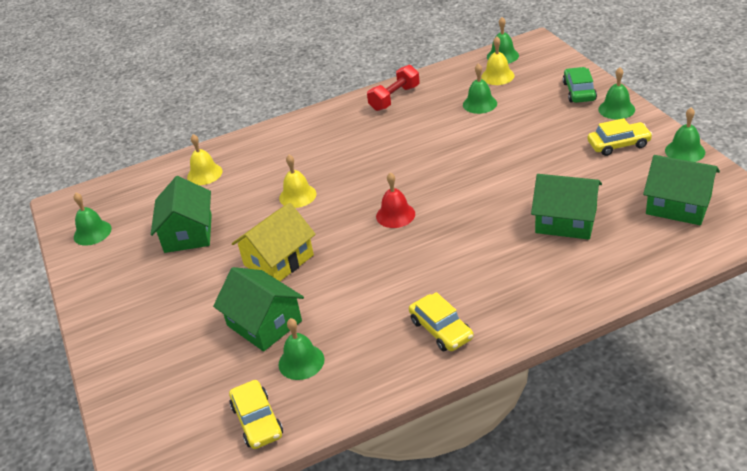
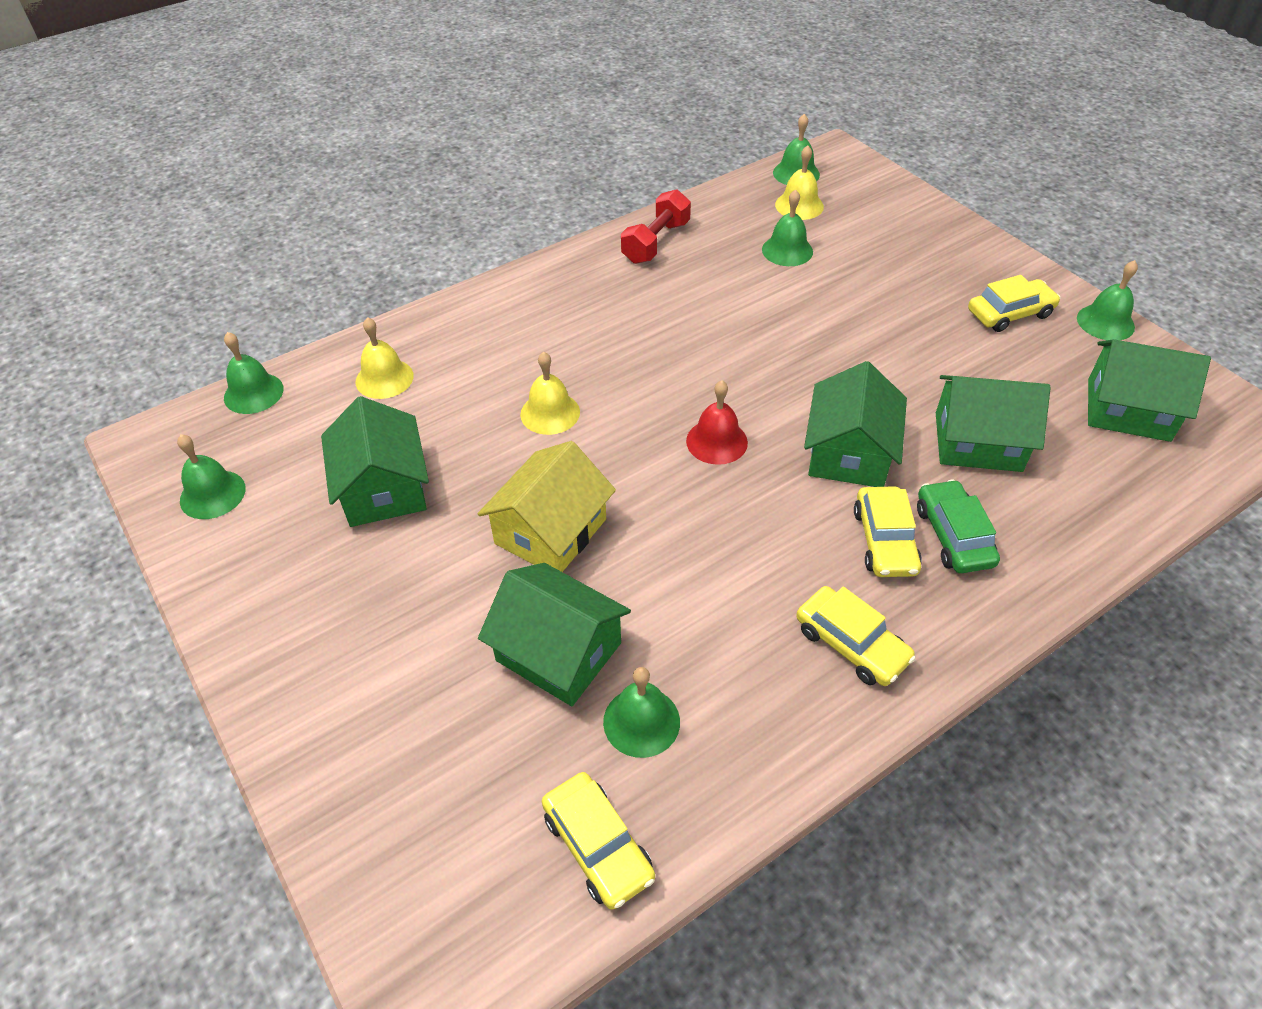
camera: 15 degrees left, 10 degrees up
green car [563,67,597,103] -> green car moved to [917,480,1000,573]
green bell [598,67,635,119] -> green bell moved to [224,332,283,414]
none -> green house [804,361,907,487]
none -> yellow car [854,486,922,577]

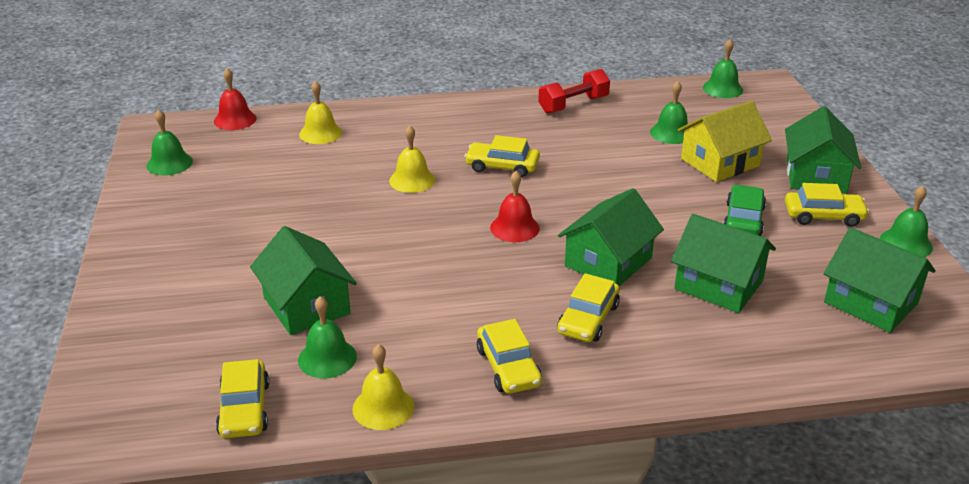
camera: 25 degrees right, 15 degrees down
green bell [224,332,283,414] -> red bell [214,68,257,130]
green house [321,396,429,527] -> green house moved to [785,106,861,194]
yellow house [477,441,616,572] -> yellow house moved to [677,101,772,182]
yellow bell [775,145,824,220] -> yellow bell moved to [352,344,414,430]
green car [917,480,1000,573] -> green car moved to [723,185,766,236]
none -> yellow car [464,135,540,177]

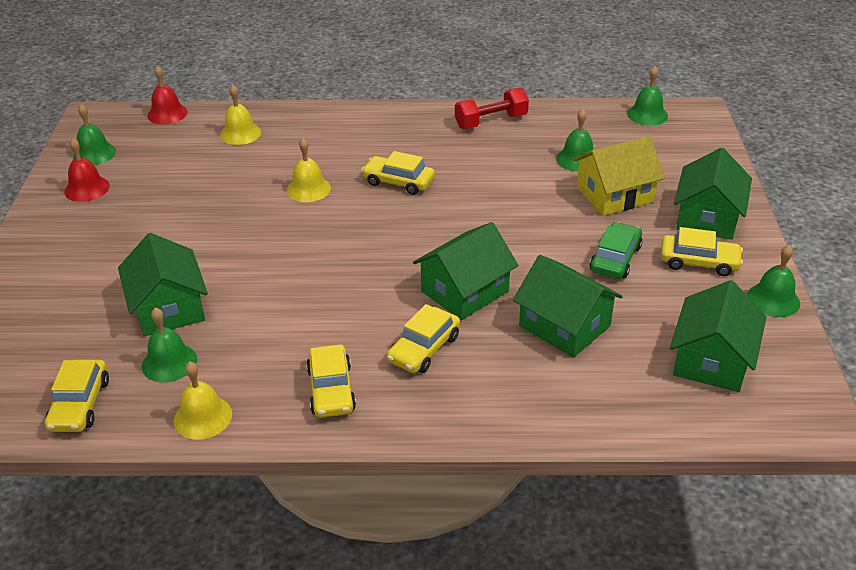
camera: 10 degrees right, 5 degrees up
red bell [490,171,540,242] -> red bell moved to [64,138,110,202]
green house [824,227,936,333] -> green house turned 60 degrees clockwise [670,280,766,392]

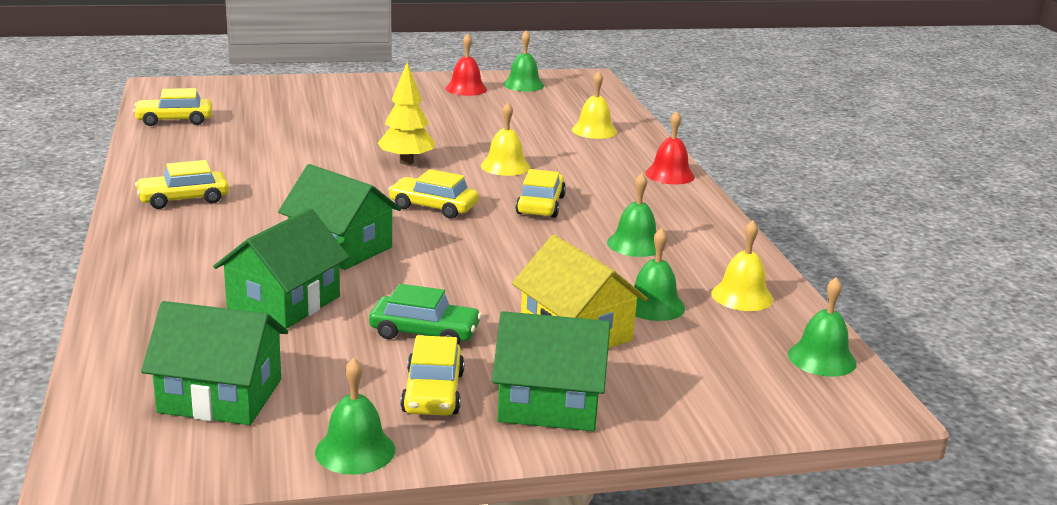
camera: 75 degrees right, 15 degrees down
green house [118,233,208,336] -> none
green bell [142,307,197,382] -> green bell moved to [607,173,656,257]
red bell [147,65,188,124] -> red bell moved to [645,111,695,185]
yellow bell [174,361,232,440] -> yellow bell moved to [711,220,773,311]
yellow car [387,304,460,373] -> yellow car moved to [388,169,479,219]
red dumbbell [455,88,529,129] -> none
none -> yellow tree [378,62,435,165]

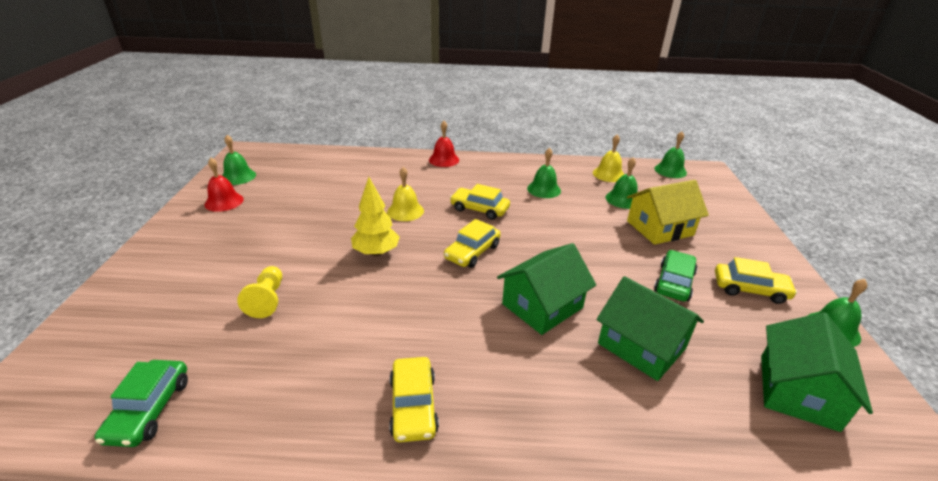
camera: 75 degrees left, 10 degrees up
yellow car [133,88,212,126] -> green car [95,360,188,447]
green house [492,311,611,431] -> none
yellow bell [572,71,617,139] -> none
none -> yellow pawn [237,266,282,318]

